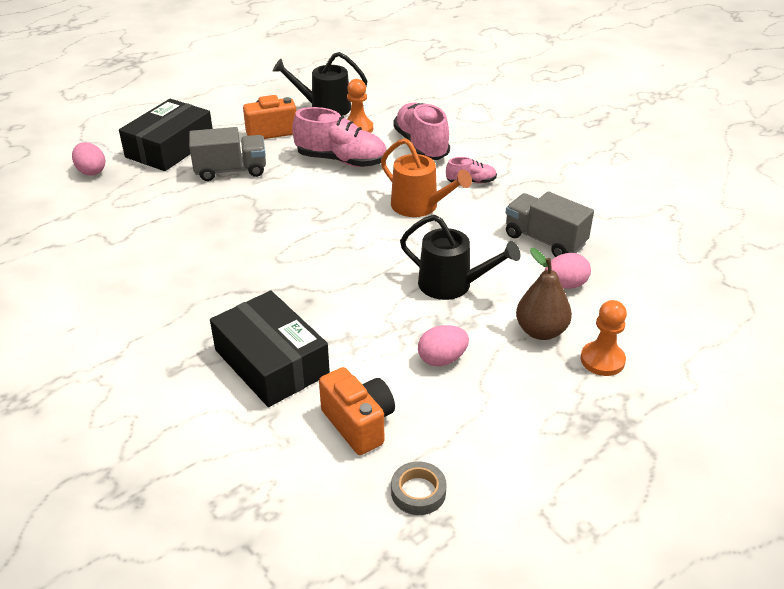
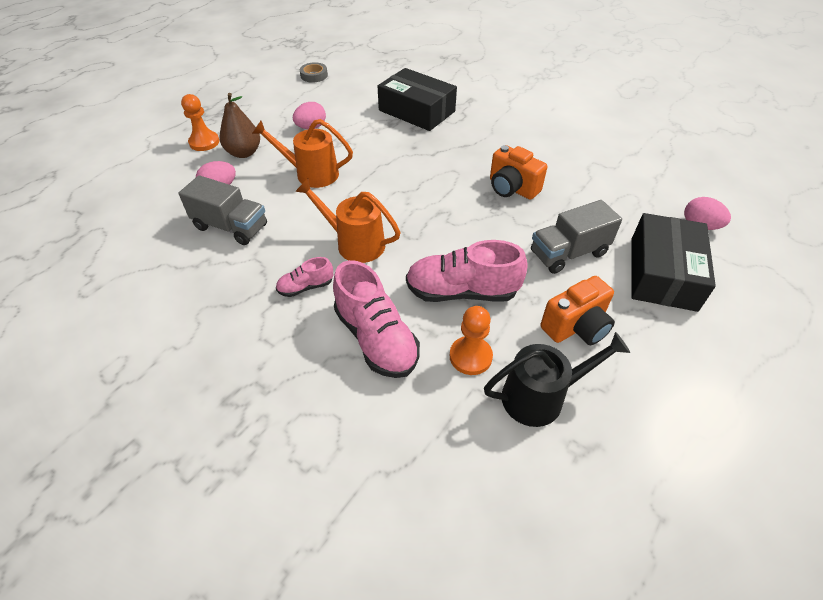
camera: 165 degrees right, 10 degrees up
orange camera [319,367,395,455] -> orange camera moved to [490,145,547,200]
black watering can [400,215,520,300] -> orange watering can [252,119,353,188]

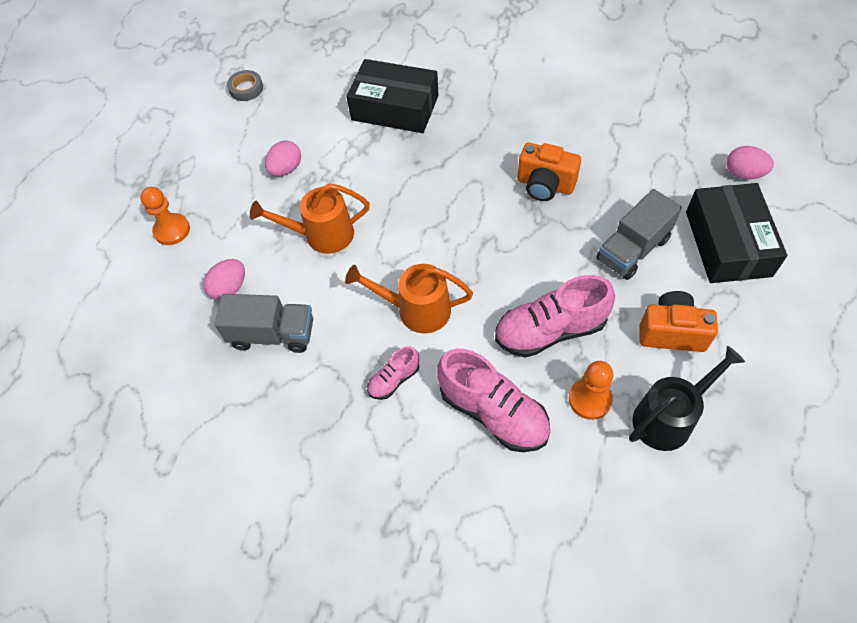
camera: 15 degrees left, 10 degrees up
brown pear [220,93,260,158] -> none
orange camera [540,276,615,345] -> orange camera turned 120 degrees counterclockwise [639,291,718,352]

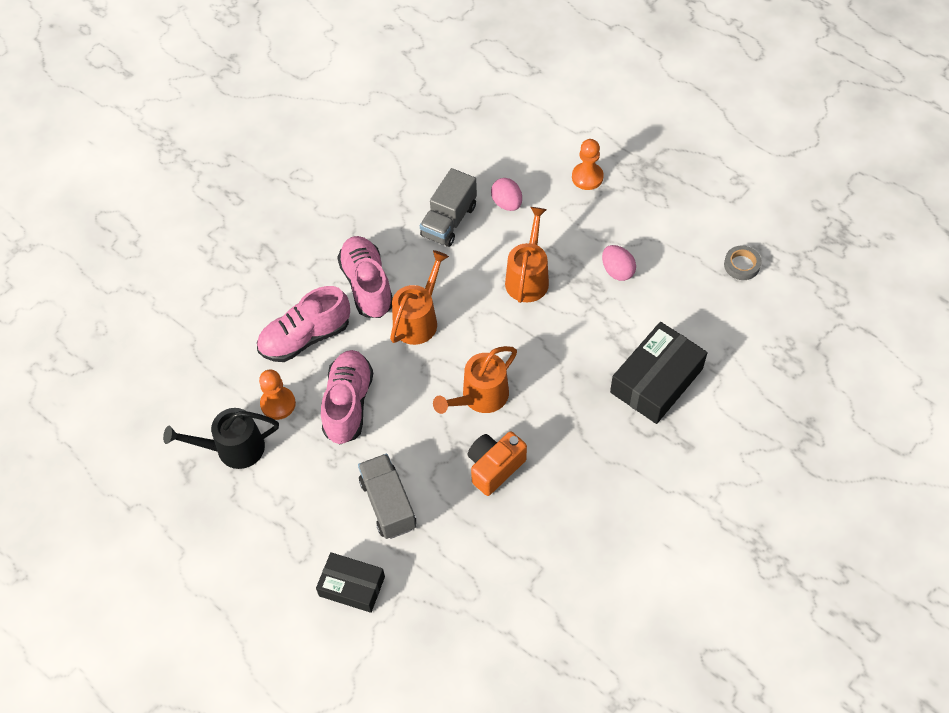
camera: 110 degrees right, 0 degrees up
pink shoe [367,346,419,400] -> pink shoe [337,236,393,318], size x1.95
black watering can [629,346,745,451] -> black watering can turned 90 degrees clockwise [163,408,279,469]
orange camera [639,291,718,352] -> none
black box [686,183,787,283] -> black box [316,552,385,613], size x0.64
pink egg [726,146,774,180] -> none
none -> orange watering can [433,346,517,414]

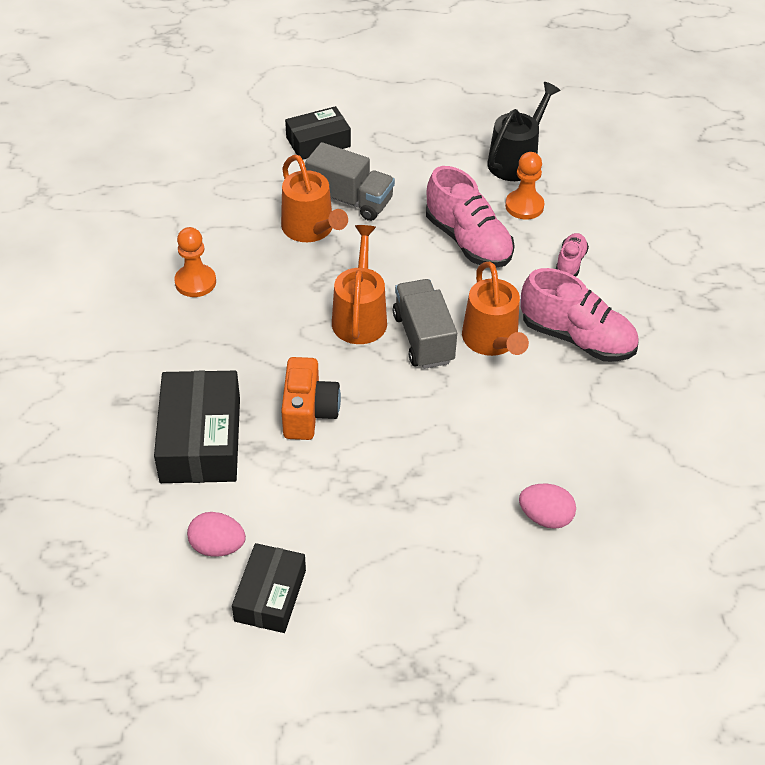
camera: 135 degrees right, 10 degrees down
pink shoe [257,286,350,362] -> pink shoe [556,233,589,277], size x0.51
grey truck [420,168,477,247] -> grey truck moved to [393,279,457,369]
orange camera [468,431,527,496] -> orange camera moved to [281,357,341,440]
orange watering can [505,207,549,303] -> orange watering can moved to [281,155,348,242]
orange pawn [572,139,604,190] -> orange pawn moved to [174,227,216,297]
pink egg [602,245,636,281] -> pink egg moved to [187,512,246,557]
grey tape [724,246,762,280] -> none
none -> black box [232,543,306,633]

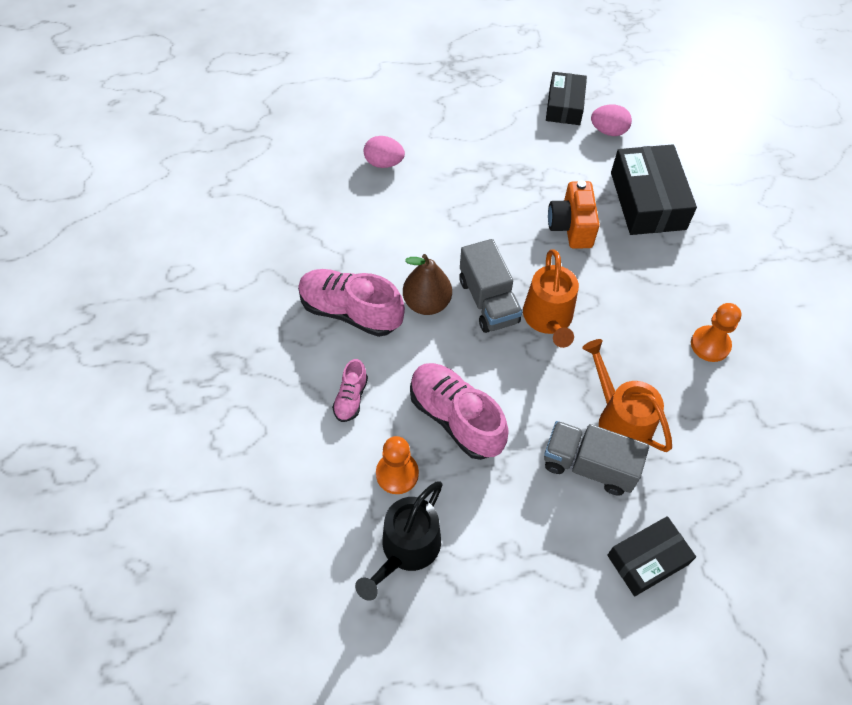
camera: 175 degrees right, 10 degrees up
orange watering can [462,262,529,356] -> brown pear [403,254,452,315]

